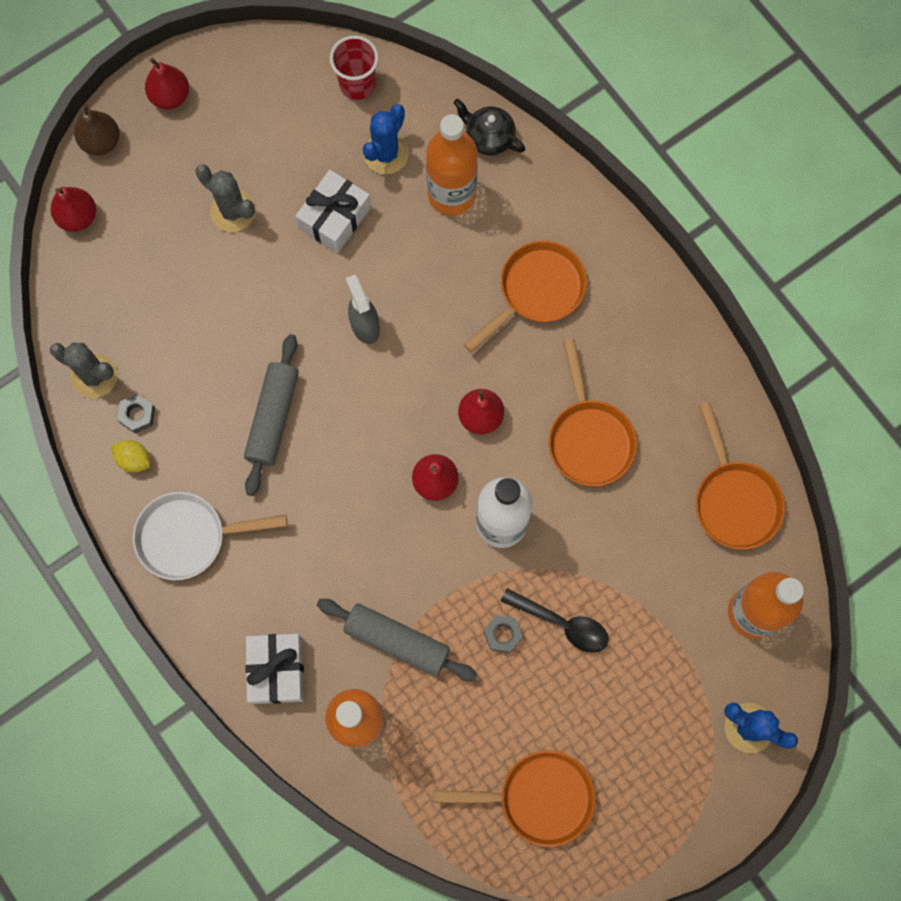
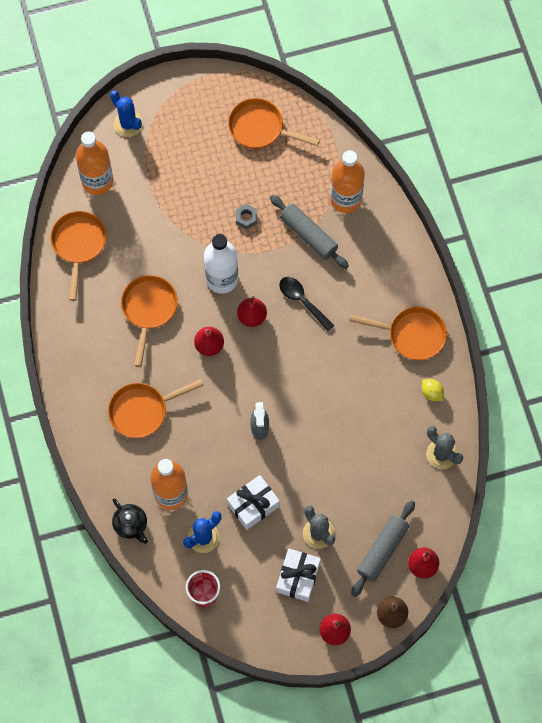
camera: 160 degrees left, 5 degrees down
grey nut [117,394,155,433] -> none
white pan [133,492,287,580] -> orange pan [349,306,447,361]
grey rolling pin [244,334,299,496] -> grey rolling pin moved to [351,500,415,597]
white gift [245,634,304,704] -> white gift moved to [276,549,321,602]
black spoon [501,588,609,653] -> black spoon moved to [279,277,335,331]

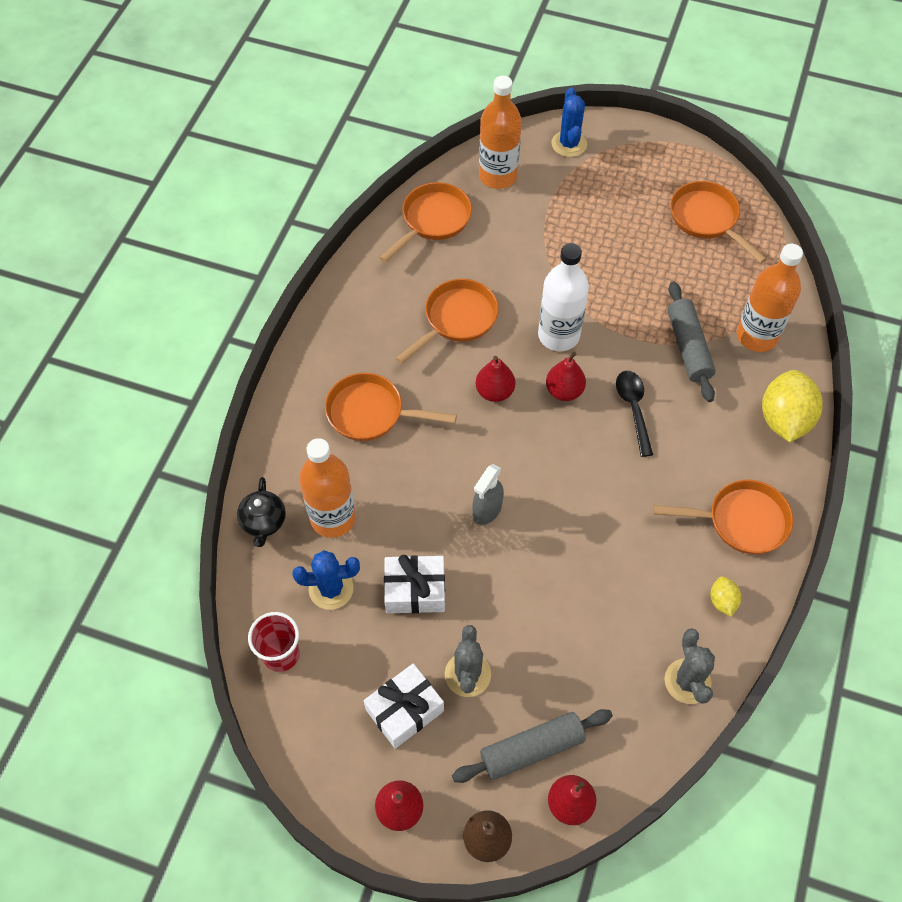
camera: 35 degrees right, 10 degrees down
grey nut [236,204,257,229] -> none
orange pan [349,306,447,361] -> orange pan turned 45 degrees counterclockwise [653,480,793,554]
none -> yellow lemon [762,370,823,442]

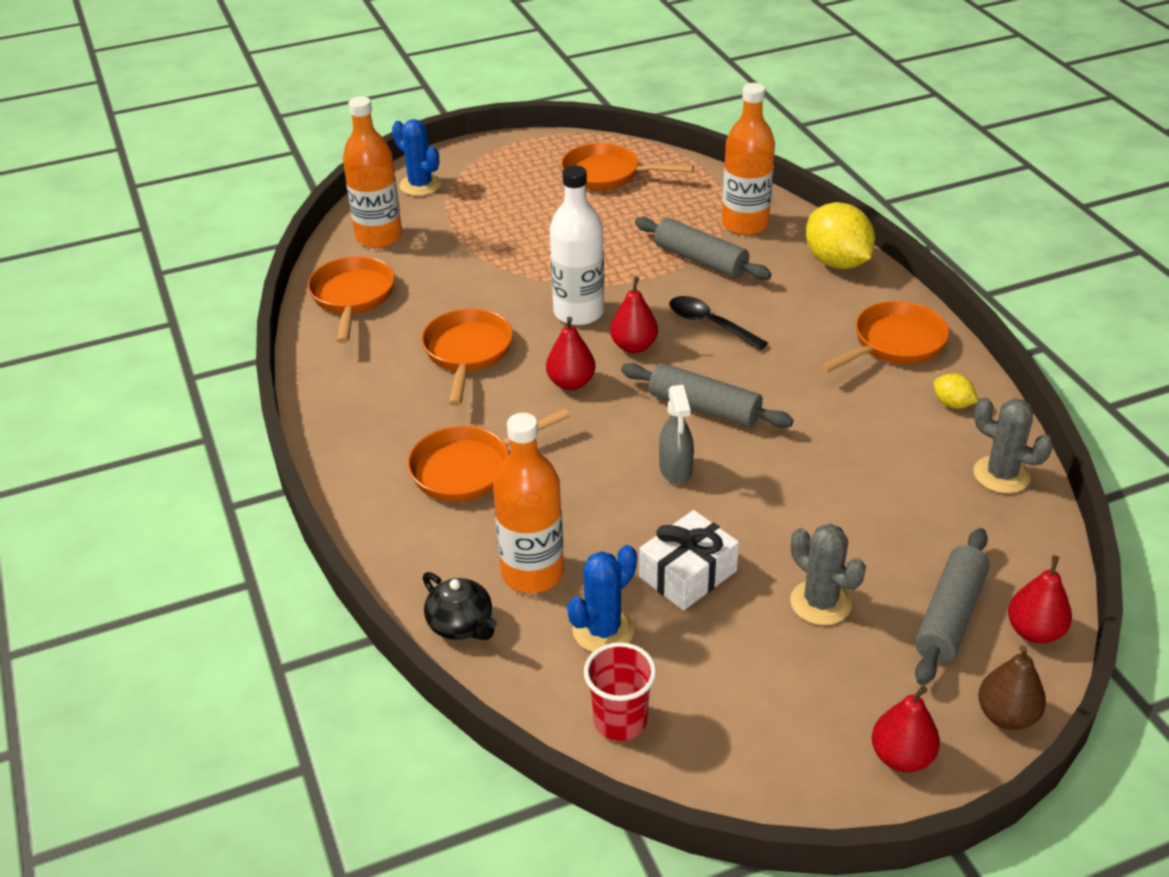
camera: 40 degrees left, 20 degrees down
white gift [364,663,444,749] -> none
none -> grey rolling pin [621,363,793,428]

